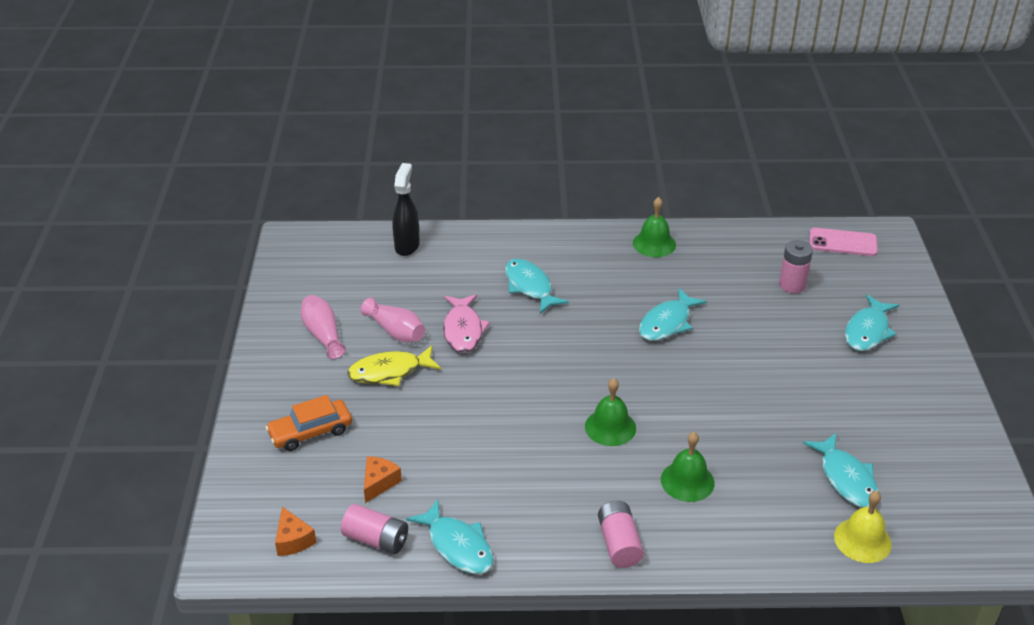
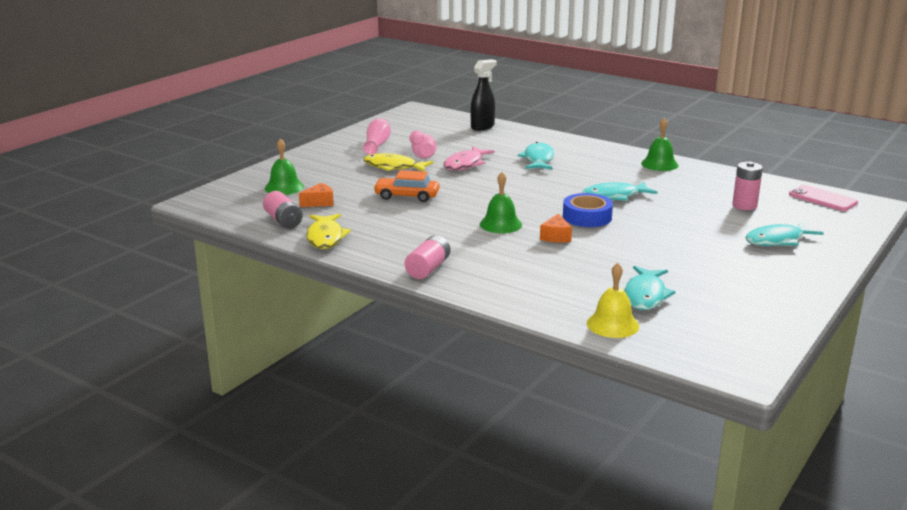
camera: 35 degrees right, 15 degrees down
orange car [265,395,352,451] -> orange car moved to [373,170,439,202]
orange cheese [275,507,316,556] -> orange cheese moved to [540,213,572,243]
turquoise fish [406,499,494,574] -> yellow fish [306,214,351,249]
green bell [661,432,715,502] -> green bell moved to [265,138,304,195]
none -> blue tape [563,193,613,227]

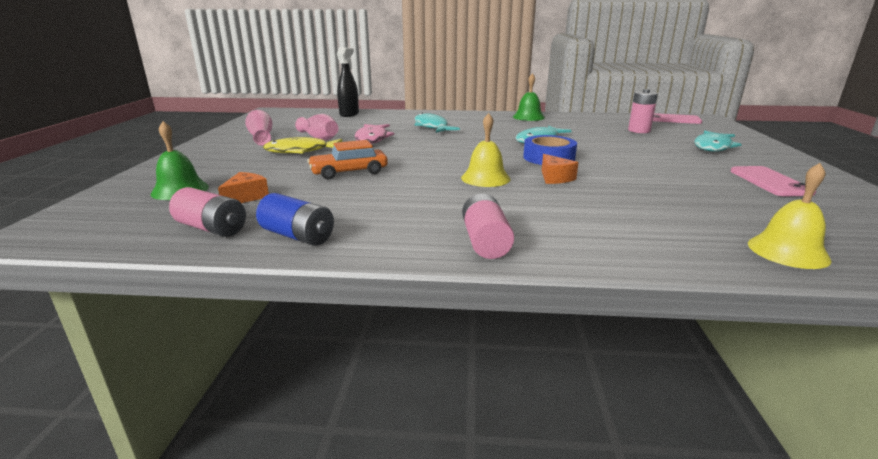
camera: 30 degrees left, 0 degrees up
yellow fish [306,214,351,249] -> blue battery [256,193,334,246]
green bell [480,172,522,233] -> yellow bell [461,113,511,187]
turquoise fish [624,266,675,310] -> none
none -> pink phone [730,166,816,197]

